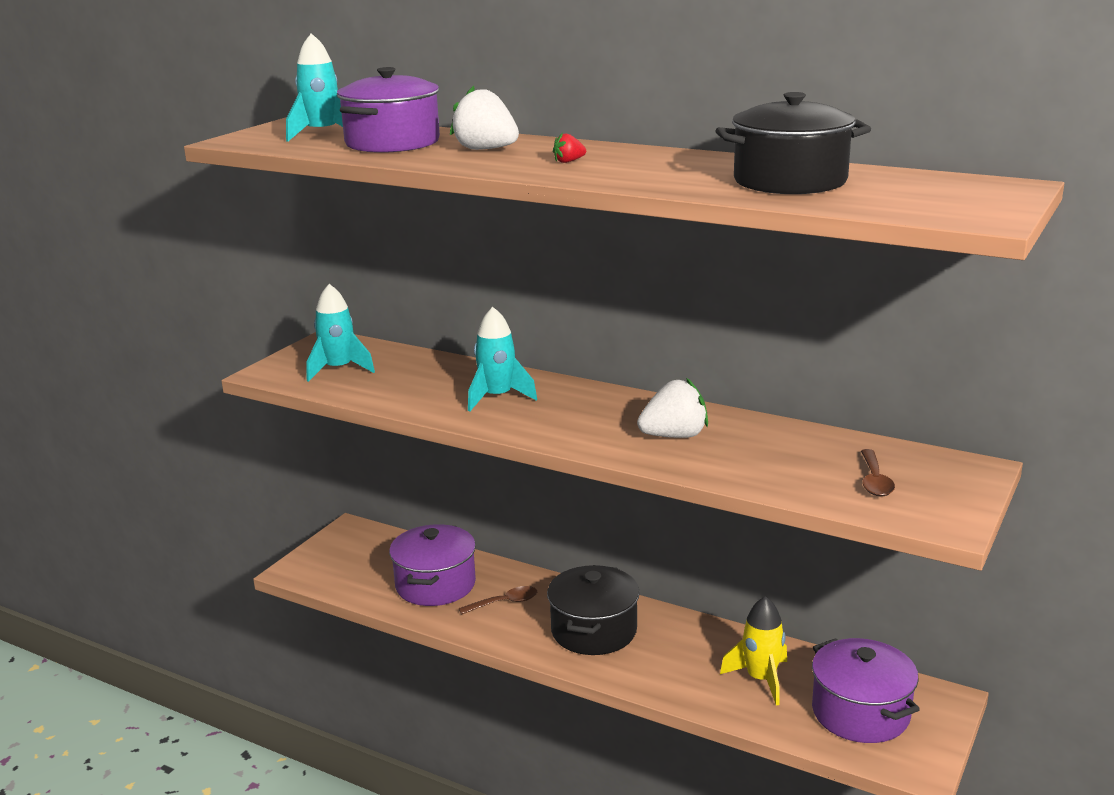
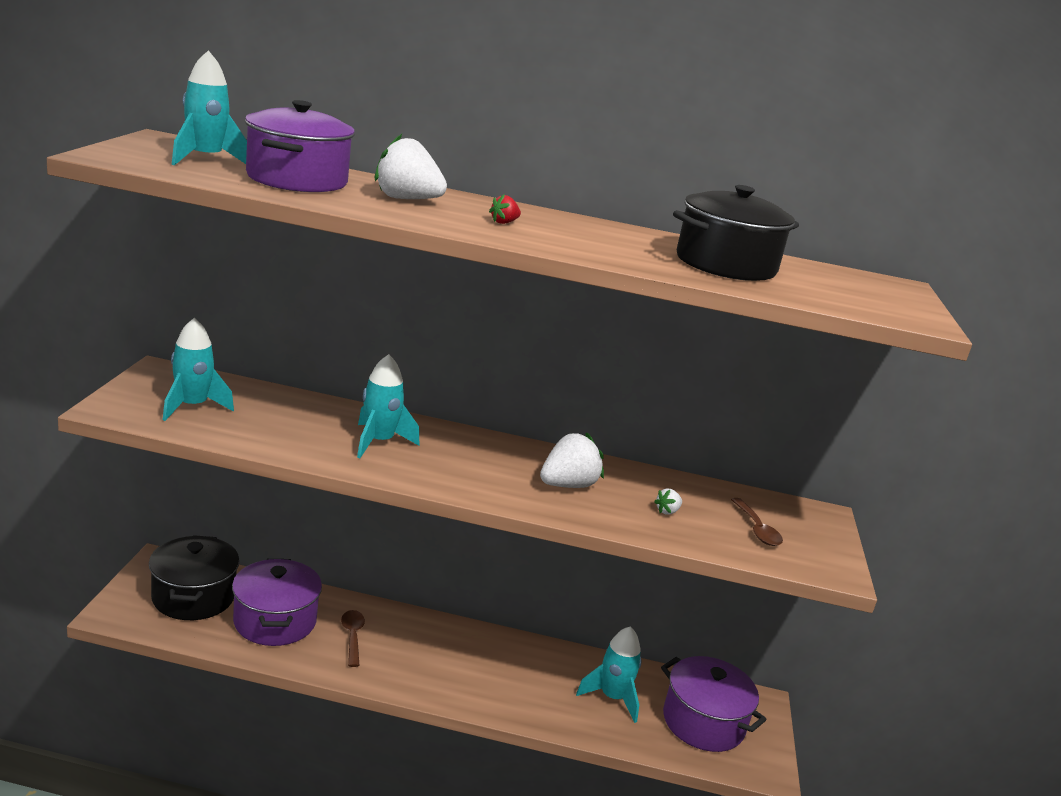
camera: 25 degrees left, 0 degrees up
brown spoon [459,586,537,615] -> brown spoon turned 60 degrees counterclockwise [341,610,365,667]
black pot [547,565,640,655] -> black pot moved to [149,535,240,620]
yellow rocket [720,596,787,706] -> turquoise rocket [576,626,642,723]
none -> white strawberry [654,489,682,515]

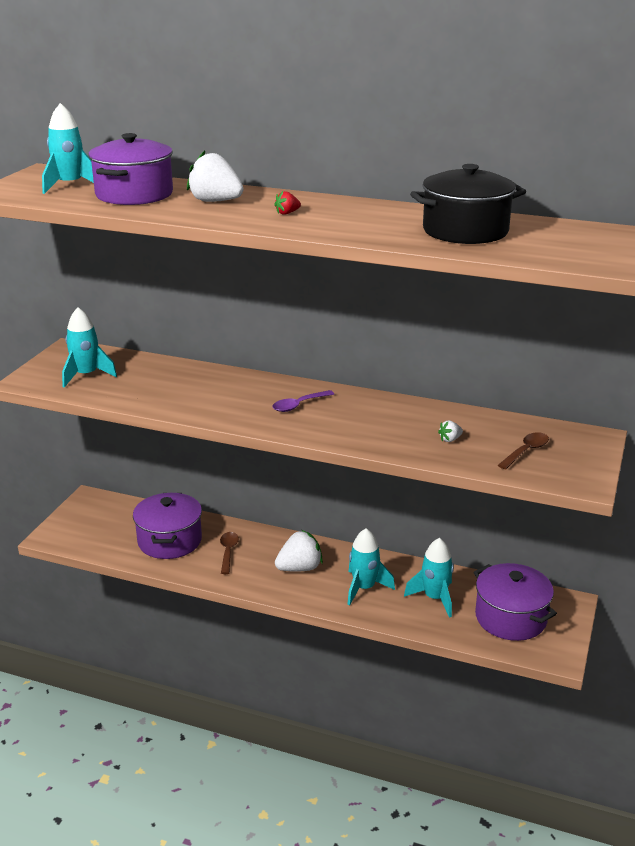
camera: 15 degrees right, 5 degrees up
black pot [149,535,240,620] -> none
turquoise rocket [357,354,419,458] -> turquoise rocket moved to [347,528,395,606]
white strawberry [540,433,604,488] -> white strawberry moved to [275,530,323,572]
brown spoon [731,498,783,546] -> brown spoon turned 135 degrees counterclockwise [498,432,549,469]
none -> purple spoon [272,390,334,412]

